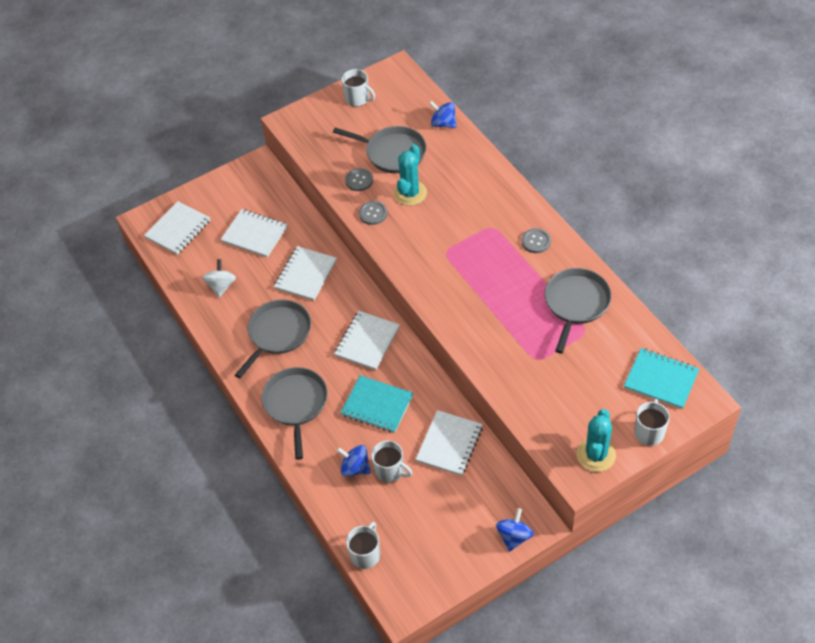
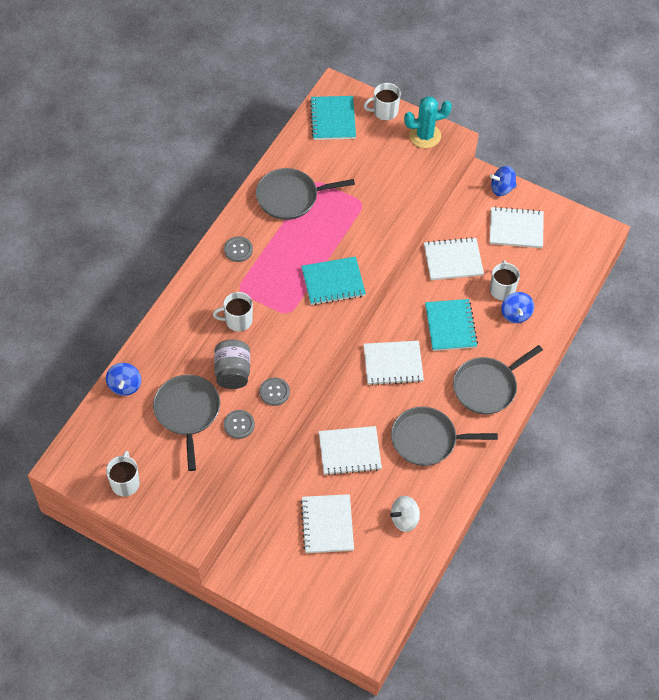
camera: 125 degrees left, 5 degrees up
white notebook [144,201,210,255] -> white notebook moved to [490,206,544,248]
white mug [346,522,380,569] -> white mug moved to [213,292,253,331]
turquoise cactus [394,144,427,206] -> grey jar [214,339,250,389]
none -> turquoise notebook [301,257,366,305]

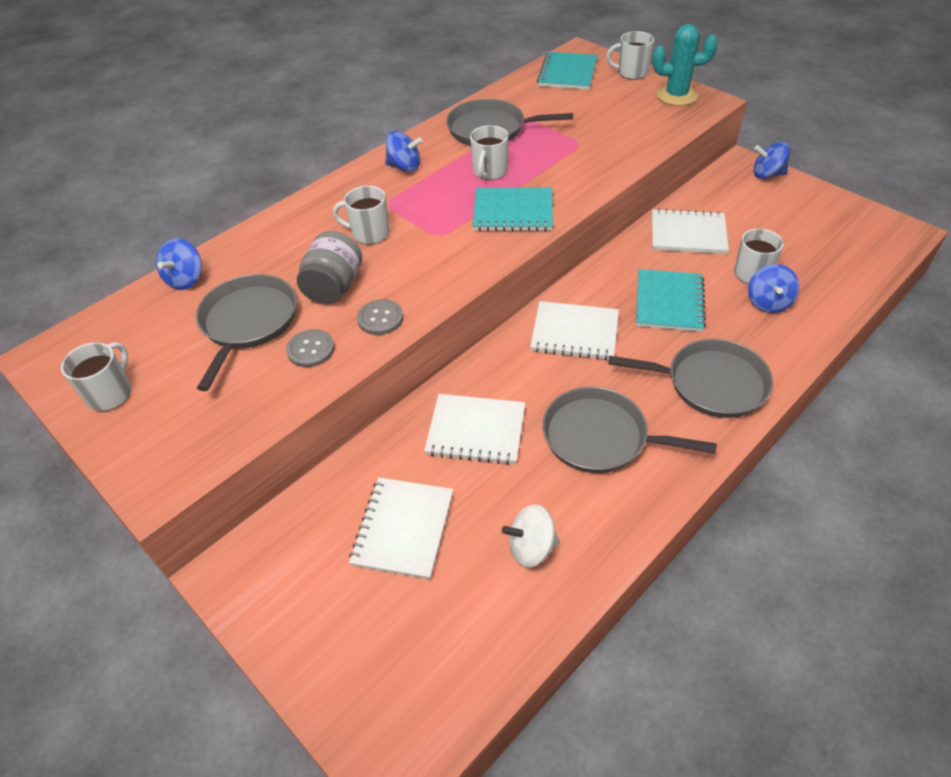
camera: 20 degrees right, 10 degrees down
grey button [224,237,253,262] -> blue spinning top [385,131,423,172]
grey pan [453,345,543,414] -> grey pan turned 150 degrees counterclockwise [608,339,773,418]
white notebook [490,206,544,248] -> none
none -> white mug [470,125,509,180]

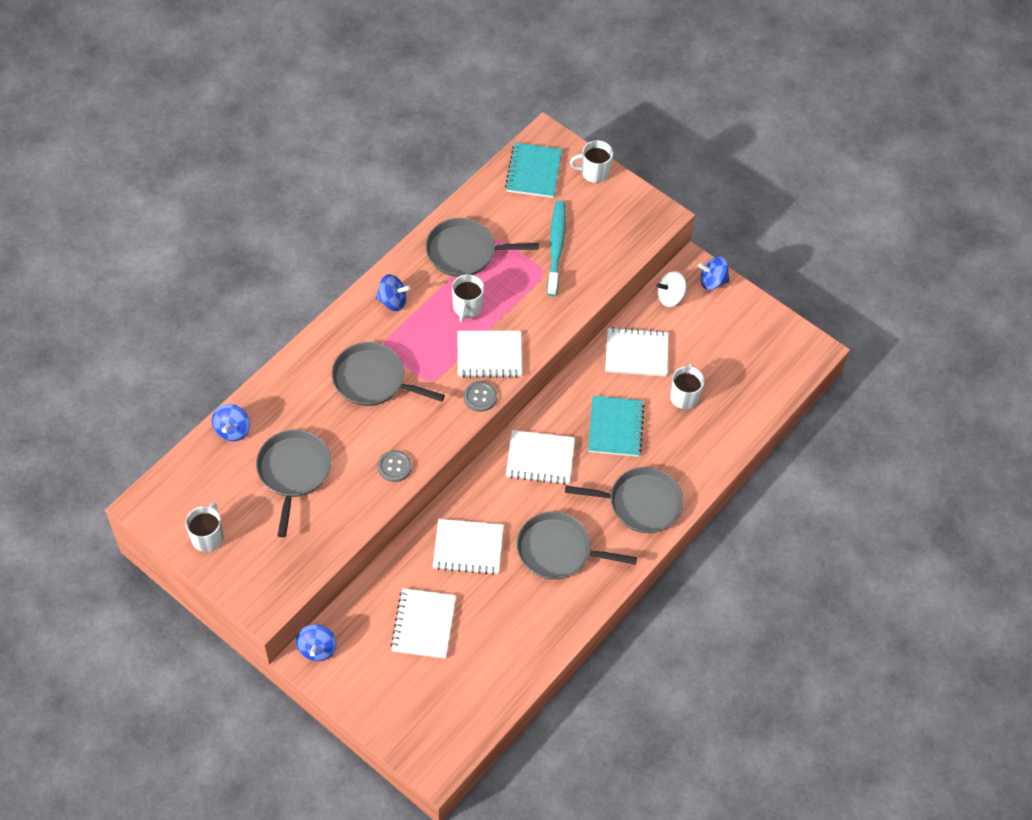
camera: 10 degrees left, 10 degrees up
grey button [286,329,335,367] -> grey button moved to [464,381,497,412]
grey jar [297,231,362,305] -> none
white mug [333,186,390,245] -> grey pan [331,342,445,406]
turquoise notebook [473,188,553,231] -> white notebook [458,331,522,378]
white spinning top [502,504,560,568] -> white spinning top moved to [656,271,687,307]
turquoise cactus [652,24,718,106] -> none
blue spinning top [748,264,800,313] -> blue spinning top moved to [296,624,337,661]
none -> turquoise toothbrush [547,201,566,296]

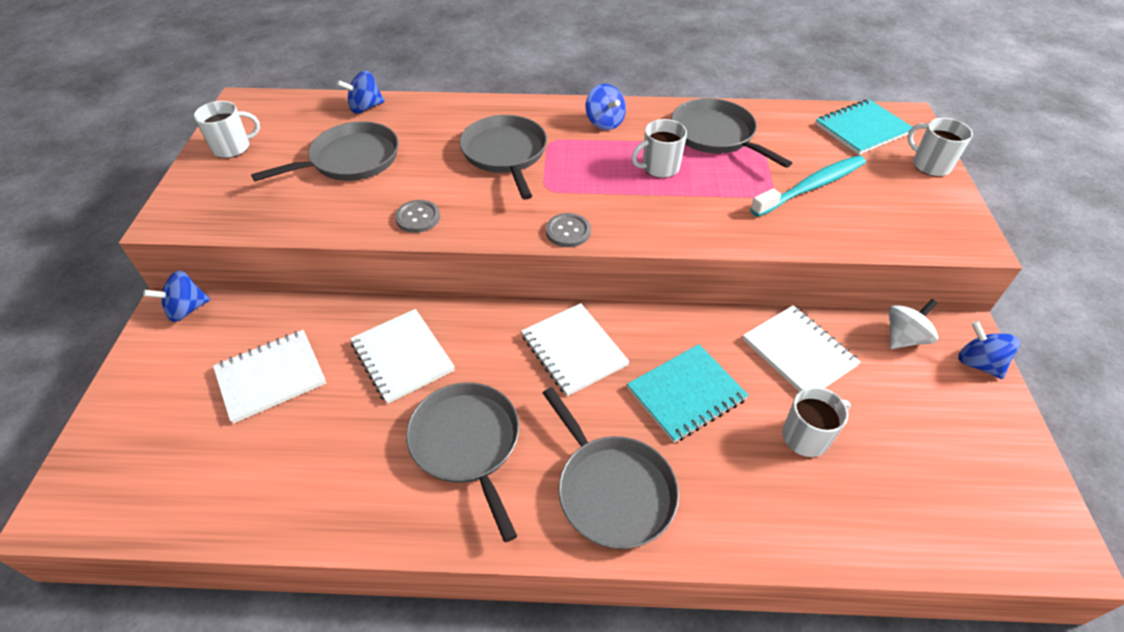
camera: 55 degrees right, 10 degrees down
white notebook [458,331,522,378] -> none
white spinning top [656,271,687,307] -> white spinning top turned 105 degrees clockwise [889,299,938,349]

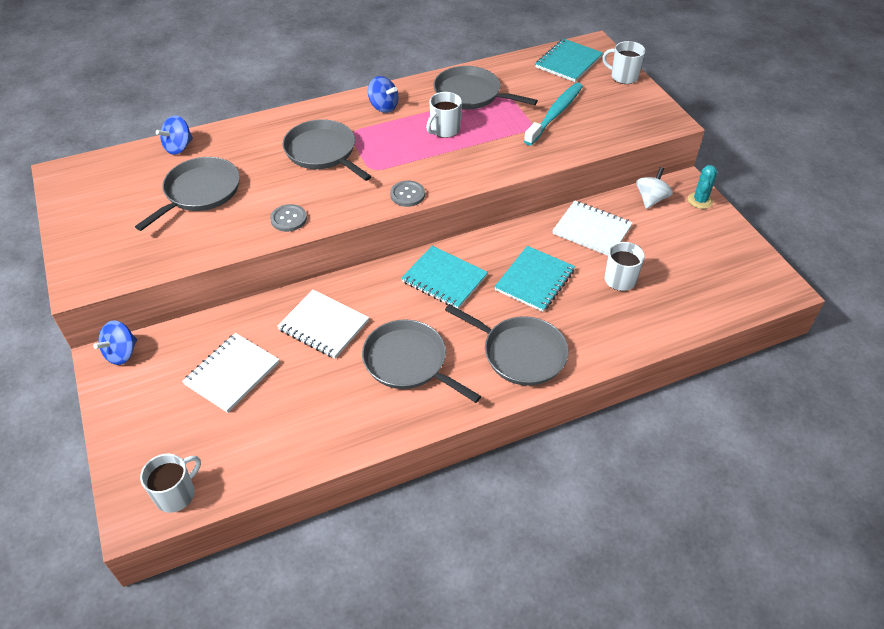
camera: 25 degrees left, 0 degrees up
white mug [194,101,260,158] -> white mug moved to [140,454,201,513]
white notebook [521,303,630,396] -> turquoise notebook [401,246,488,309]
blue spinning top [958,321,1020,379] -> turquoise cactus [688,165,717,209]

